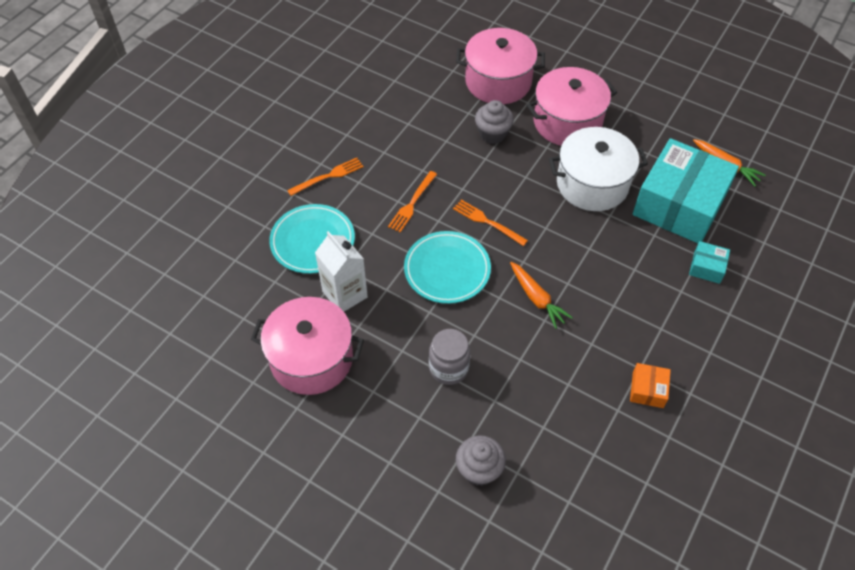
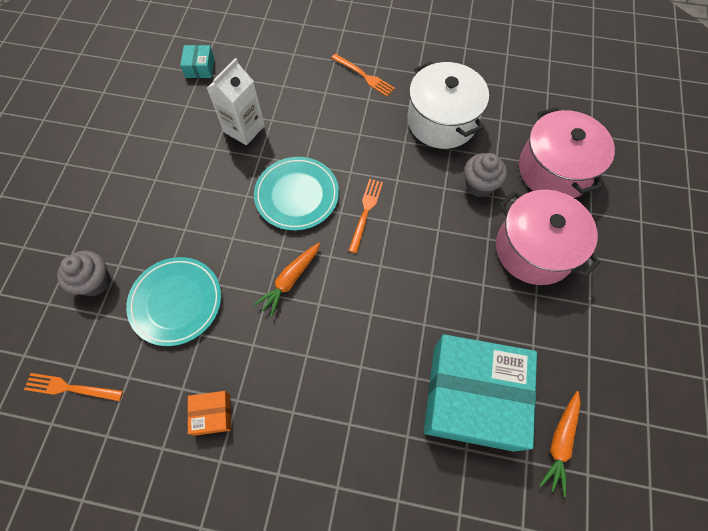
camera: 70 degrees right, 10 degrees up
pink pot [251,297,364,395] -> none
turquoise plate [269,204,355,274] -> turquoise plate moved to [126,257,221,346]
orange fork [388,171,437,232] -> orange fork moved to [24,373,123,401]
grey jar [429,329,470,385] -> none
white pot [549,127,648,211] -> white pot moved to [407,61,489,149]
turquoise box [689,241,730,284] -> turquoise box moved to [180,45,214,78]

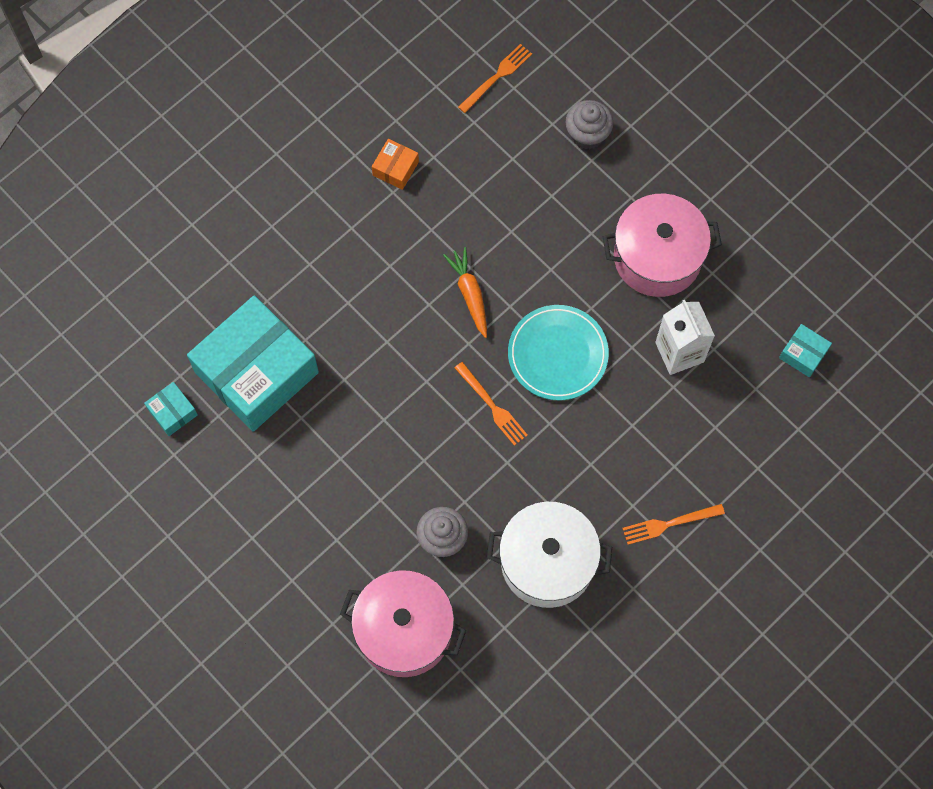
camera: 125 degrees right, 5 degrees up
turquoise plate [126,257,221,346] -> none
pink pot [496,190,601,285] -> pink pot moved to [603,194,722,297]
orange carrot [540,391,581,497] -> turquoise box [144,382,198,436]

